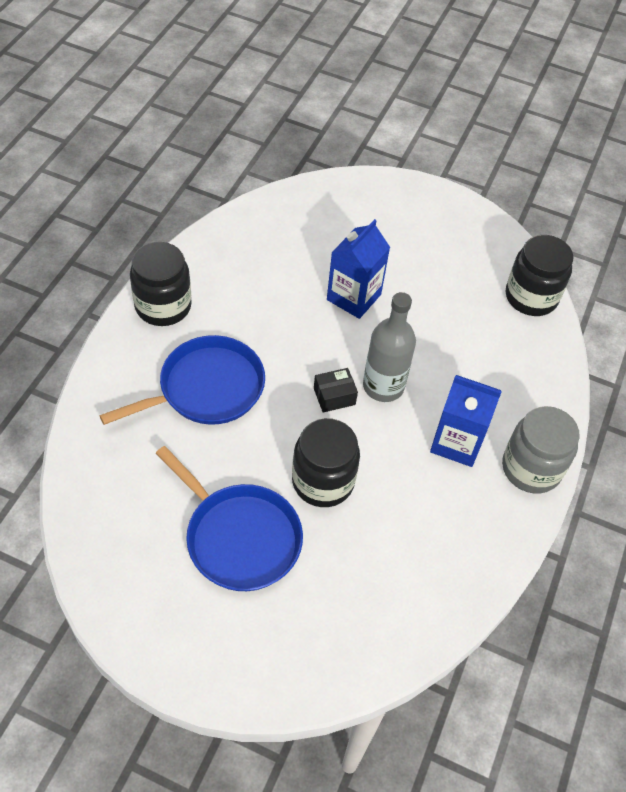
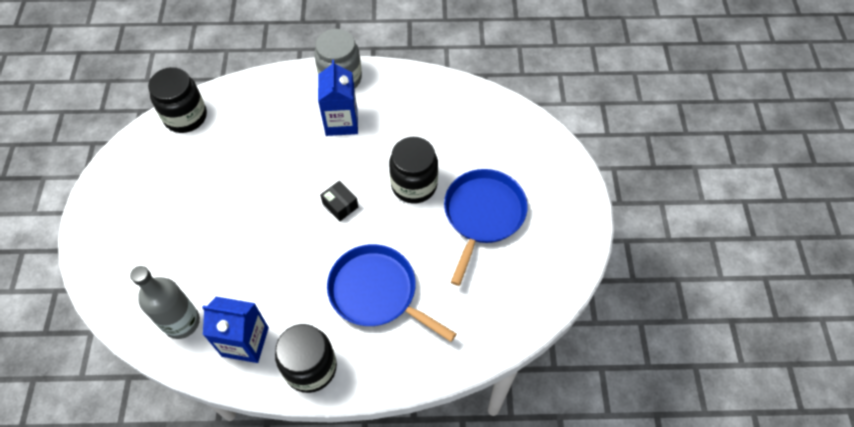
camera: 110 degrees left, 5 degrees up
blue carton [327,219,390,319] -> blue carton moved to [202,297,269,363]
grey bottle [363,292,416,402] -> grey bottle moved to [130,266,200,339]

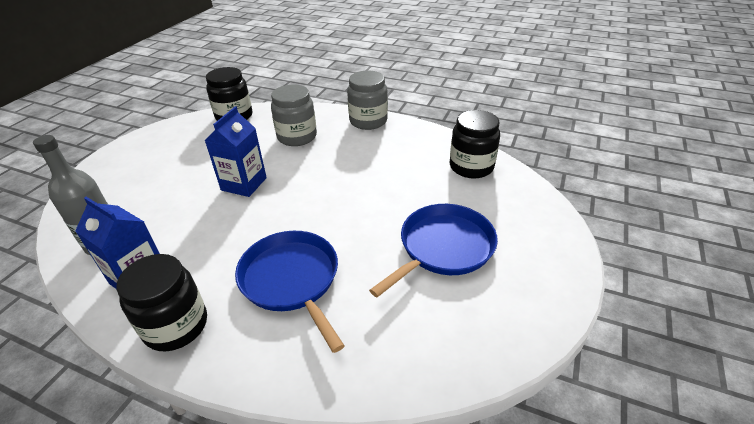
camera: 25 degrees right, 20 degrees down
blue carton [318,60,358,136] -> blue carton moved to [205,106,267,197]
black box [320,181,358,221] -> none
black jar [389,137,438,203] -> black jar moved to [450,110,500,179]
none -> grey jar [271,85,317,146]

